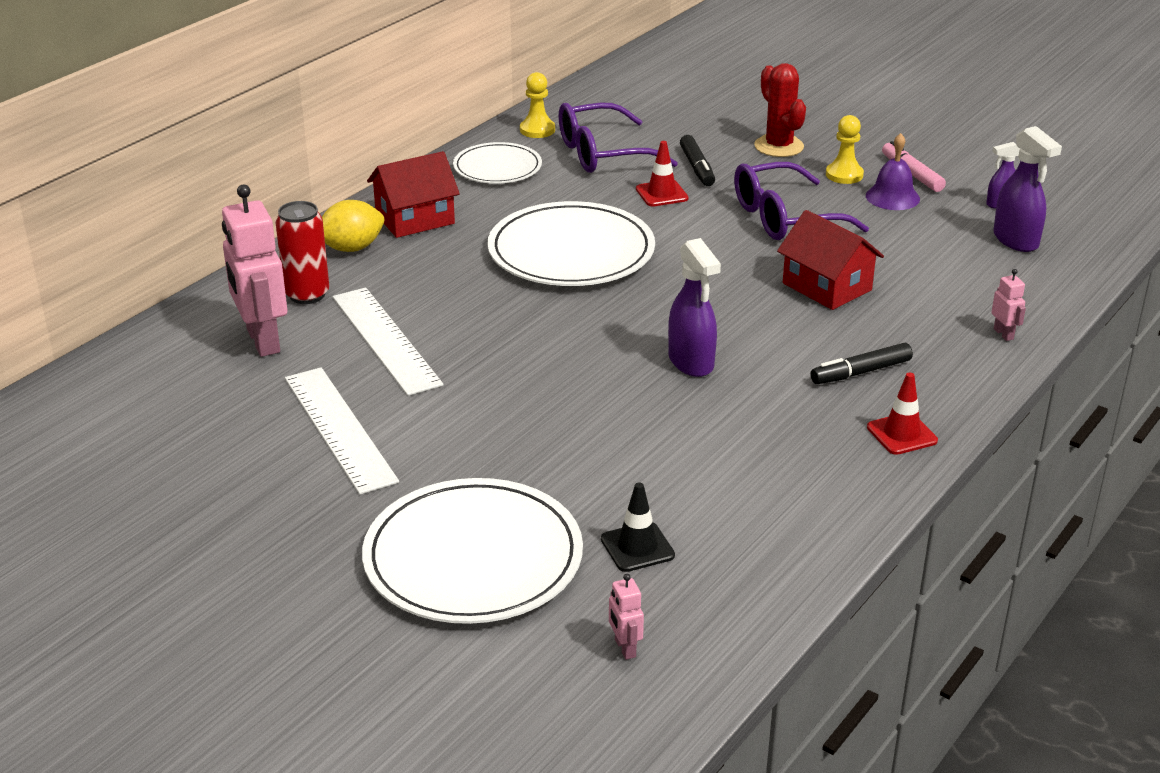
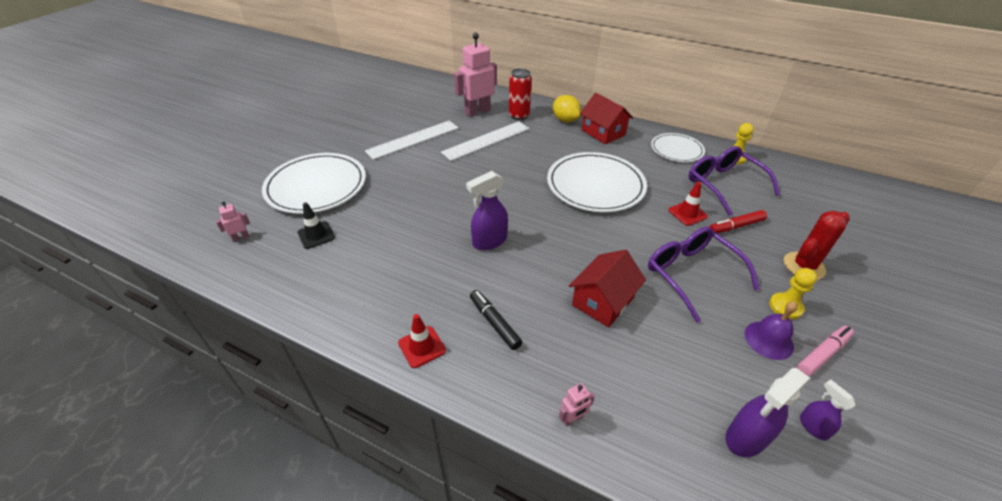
camera: 80 degrees right, 10 degrees up
black marker [680,135,715,186] -> red marker [709,210,767,233]

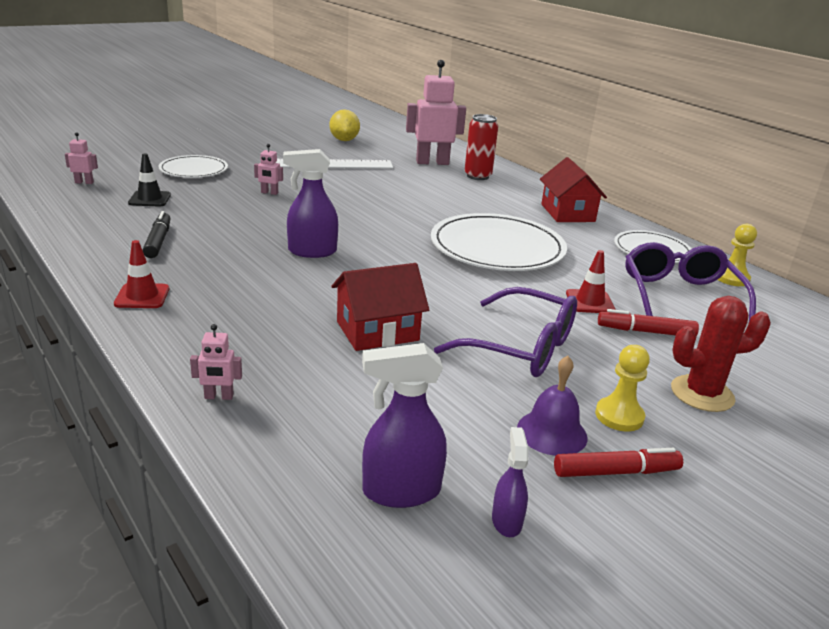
camera: 25 degrees right, 15 degrees down
white plate [262,153,366,214] -> white plate [159,155,228,178], size x0.58
white ruler [441,121,530,161] -> none
black marker [470,290,522,350] -> black marker moved to [143,211,171,258]
yellow lemon [553,95,581,122] -> yellow lemon moved to [329,109,360,141]
purple glasses [648,227,760,323] -> purple glasses turned 120 degrees clockwise [434,287,577,377]
pink marker [797,326,854,376] -> red marker [554,448,683,477]
none -> pink robot [254,144,283,195]

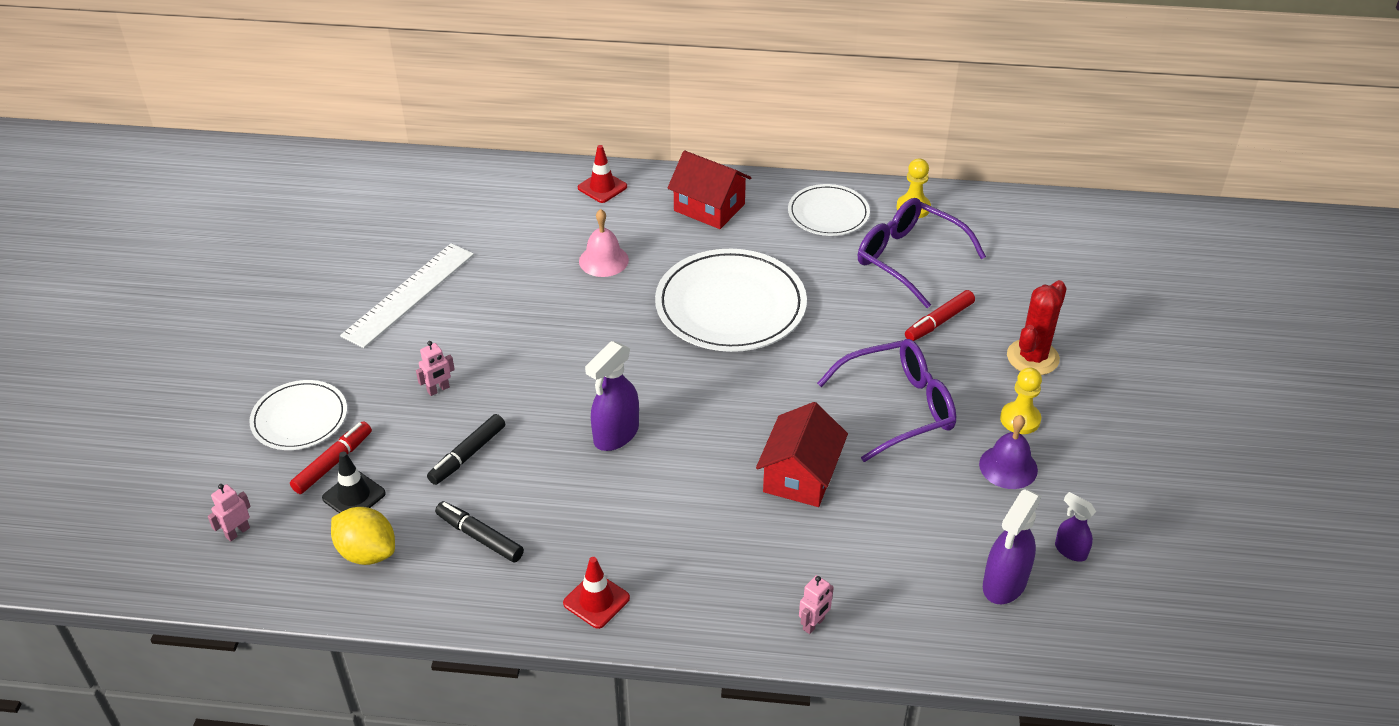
camera: 45 degrees left, 15 degrees up
yellow lemon [329,109,360,141] -> yellow lemon moved to [331,507,395,565]
pink robot [406,60,466,165] -> none
red can [465,114,498,180] -> none
red marker [554,448,683,477] -> red marker moved to [290,422,372,494]
red traffic cone [566,250,615,313] -> red traffic cone moved to [578,145,627,203]
none -> black marker [427,414,505,485]
none -> pink bell [579,209,629,277]

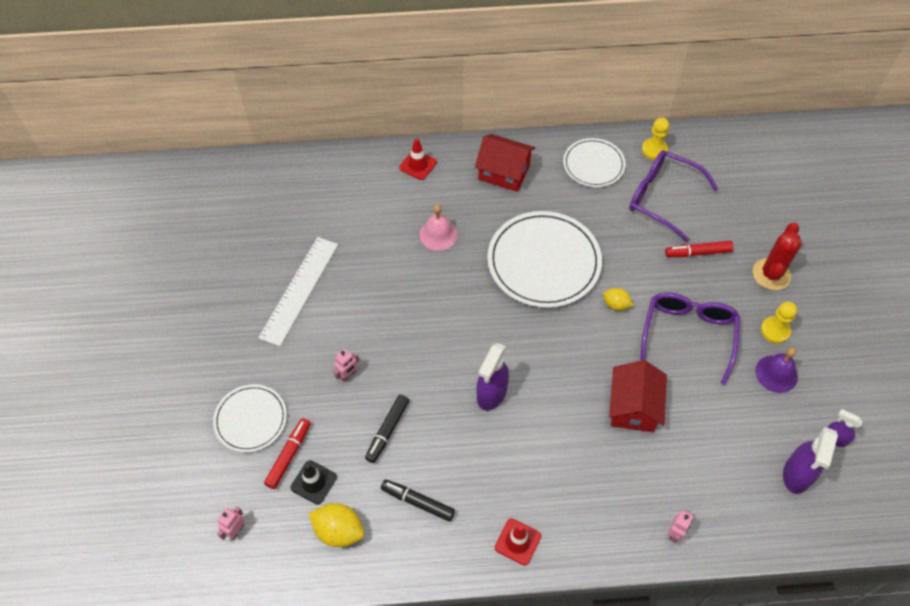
camera: 10 degrees left, 15 degrees up
purple glasses [817,339,956,462] -> purple glasses turned 45 degrees counterclockwise [640,292,740,385]
red marker [905,290,975,341] -> red marker turned 45 degrees clockwise [665,241,734,257]
none -> yellow lemon [603,288,634,311]

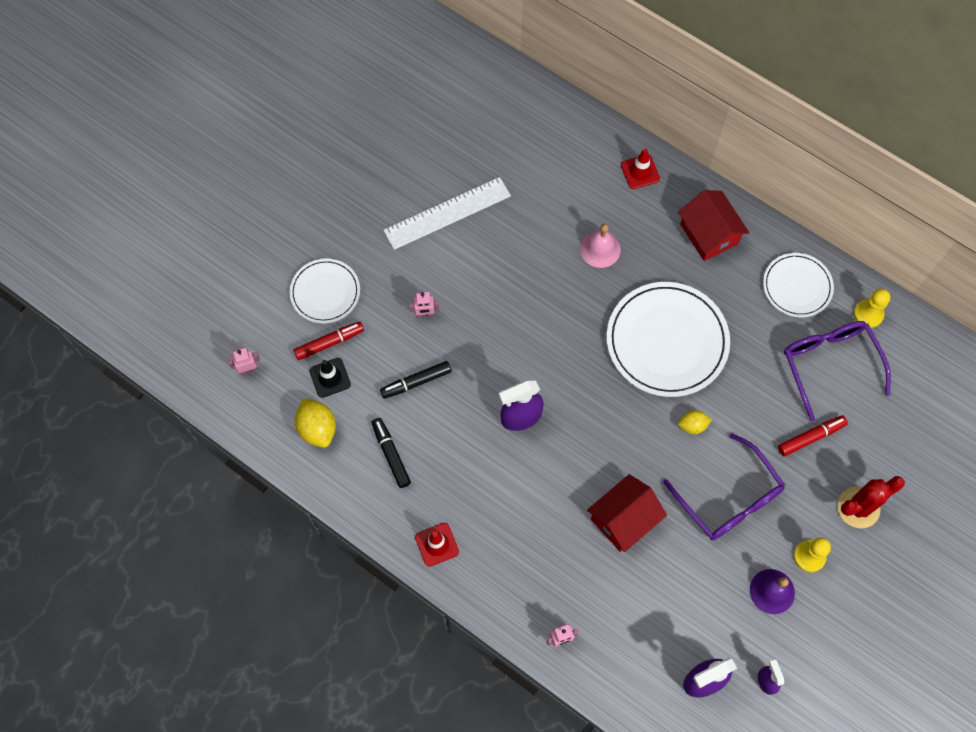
camera: 40 degrees right, 10 degrees up
yellow lemon [603,288,634,311] -> yellow lemon turned 75 degrees counterclockwise [678,410,712,434]
purple glasses [640,292,740,385] -> purple glasses turned 90 degrees clockwise [663,433,785,541]
red marker [665,241,734,257] -> red marker turned 120 degrees clockwise [778,415,848,456]

